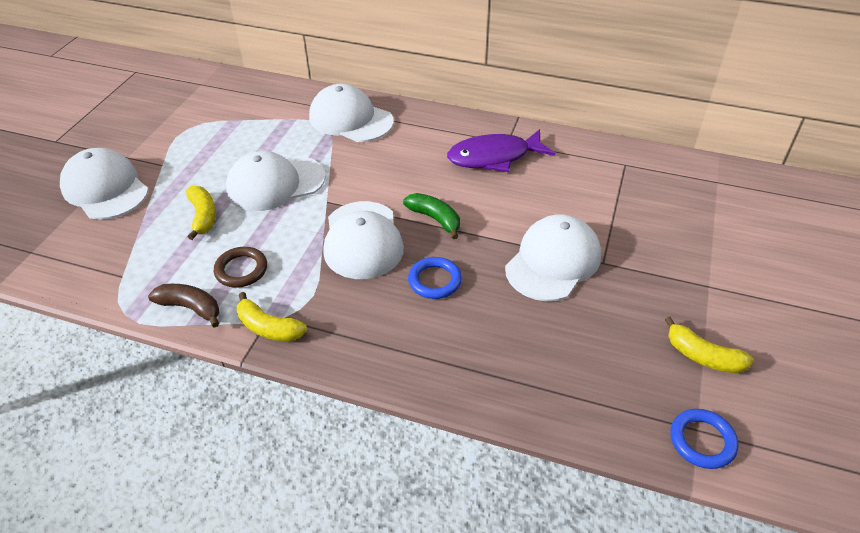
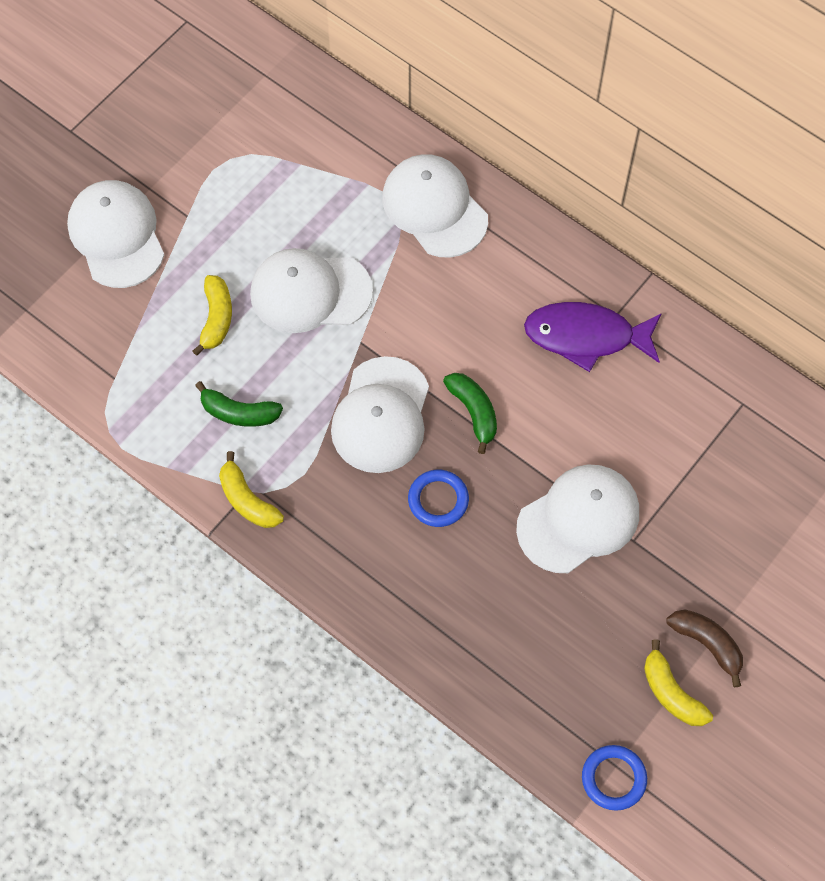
camera: 20 degrees right, 20 degrees up
brown banana [148,284,220,328] -> brown banana moved to [666,610,743,687]
brown ring [214,247,267,288] -> green banana [195,381,283,427]

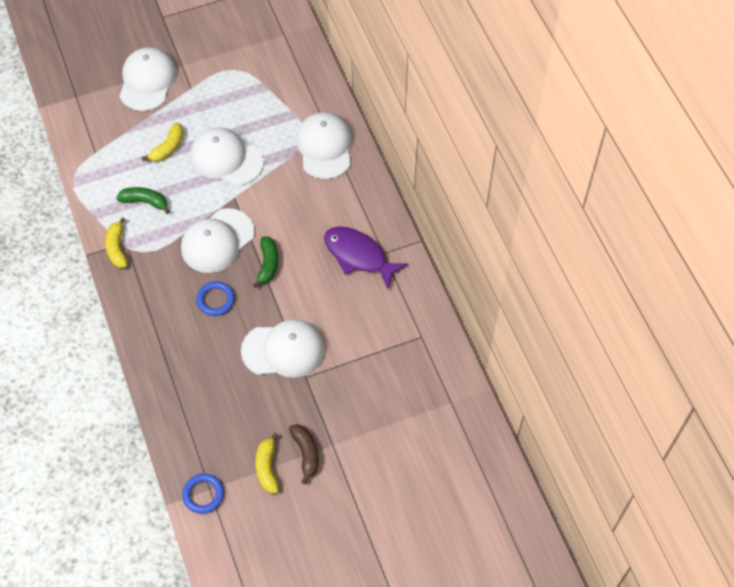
camera: 30 degrees right, 5 degrees down
green banana [195,381,283,427] -> green banana turned 150 degrees clockwise [116,187,170,214]

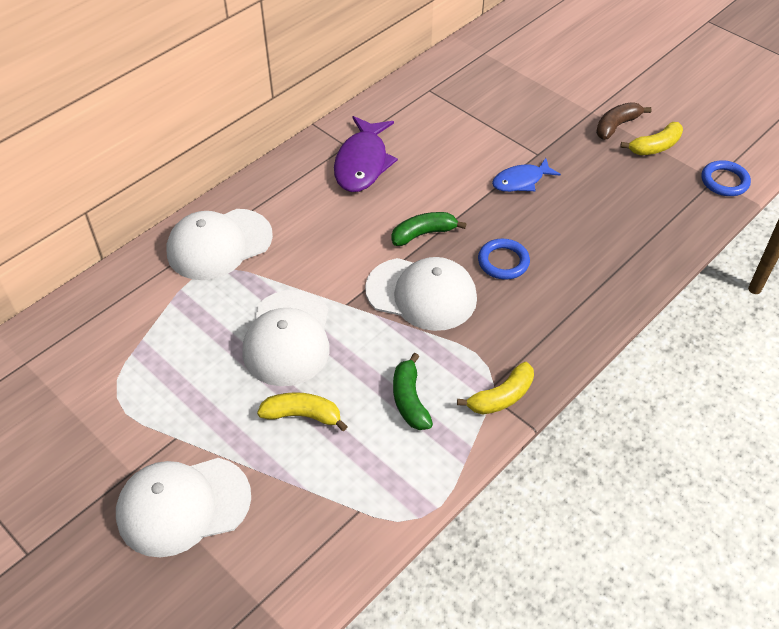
camera: 115 degrees left, 10 degrees down
white cap [241,319,325,378] -> blue fish [492,158,561,192]

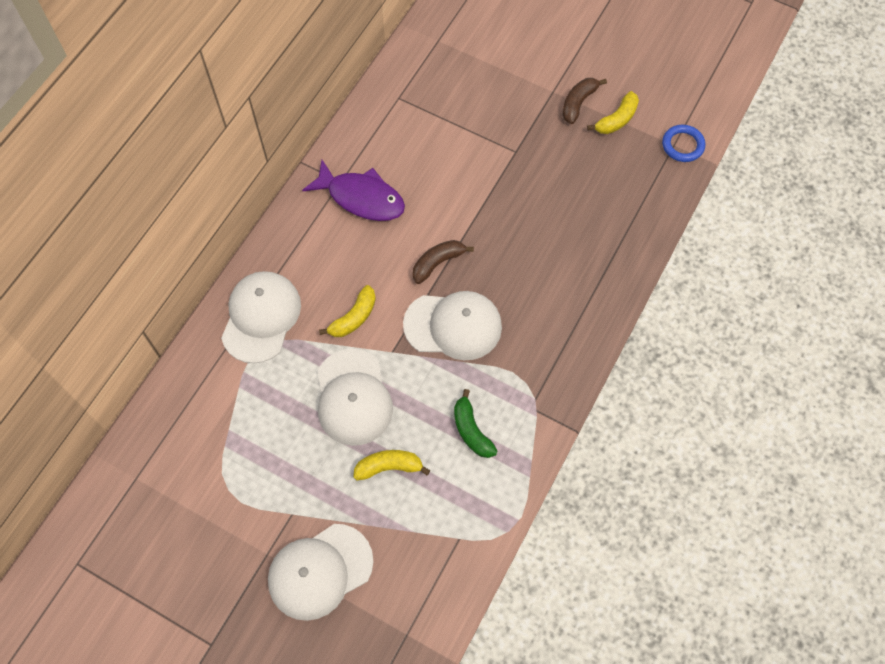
camera: 15 degrees left, 15 degrees up
white cap [167,209,273,280] -> white cap turned 150 degrees clockwise [221,271,301,363]
purple fish [334,116,398,192] -> purple fish turned 60 degrees counterclockwise [302,160,405,221]
green banana [392,212,466,246] -> brown banana [413,240,474,284]
yellow banana [457,362,534,415] -> yellow banana moved to [319,285,376,337]
blue ring [478,239,530,280] -> none
blue fish [492,158,561,192] -> none

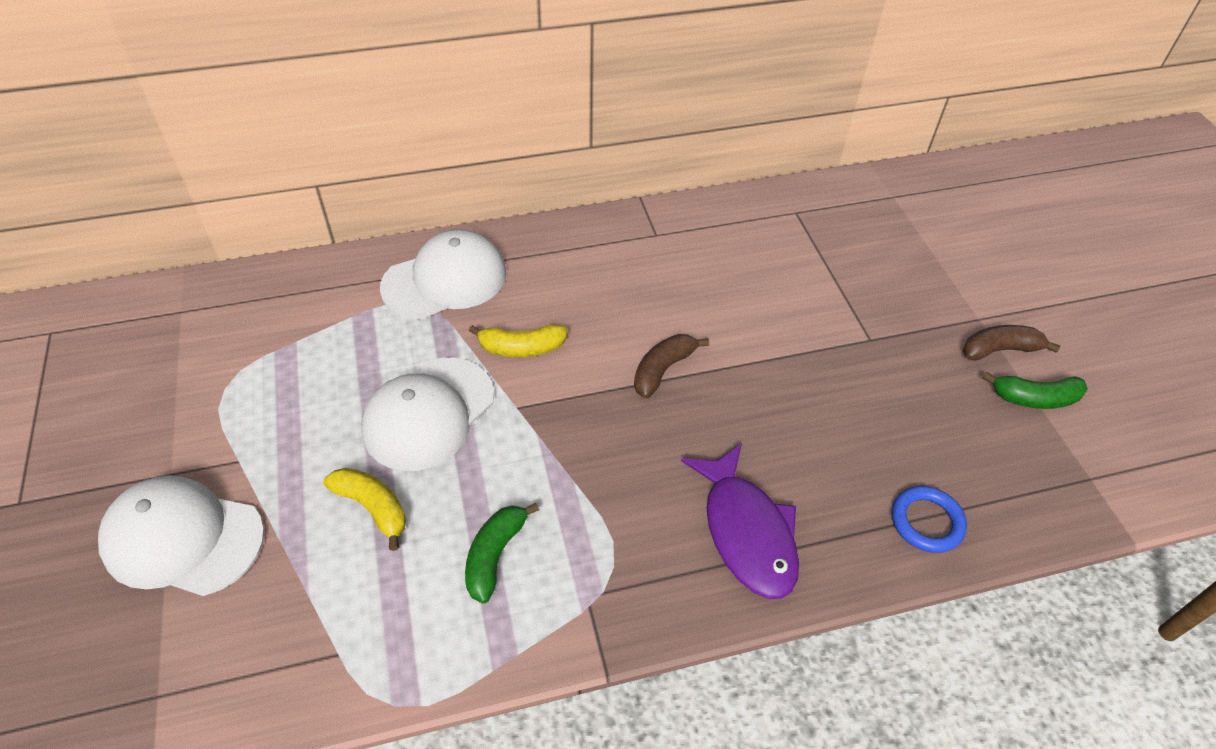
camera: 45 degrees right, 15 degrees down
purple fish [302,160,405,221] -> purple fish moved to [681,443,799,599]
white cap [403,291,502,360] -> none
brown banana [413,240,474,284] -> brown banana turned 60 degrees counterclockwise [634,334,709,399]
yellow banana [587,91,639,134] -> green banana [982,372,1088,409]
blue ring [662,125,705,162] -> blue ring moved to [892,486,967,553]

